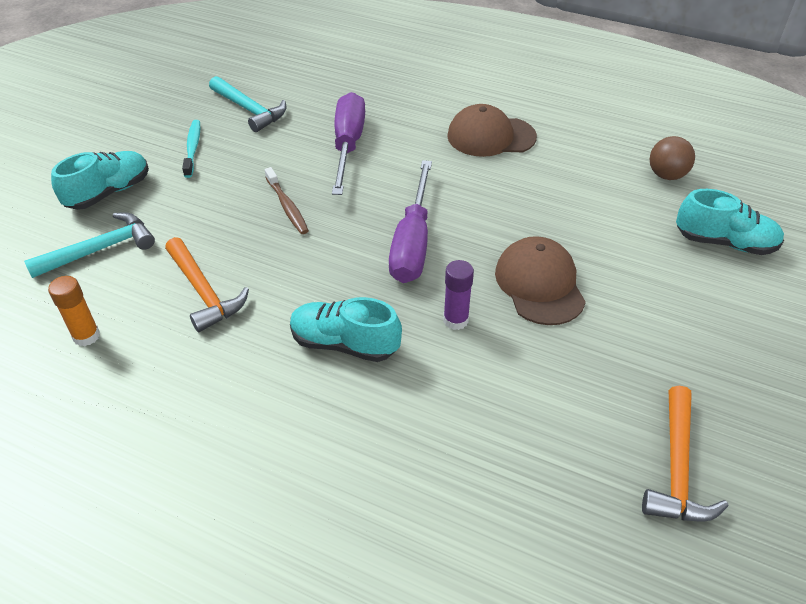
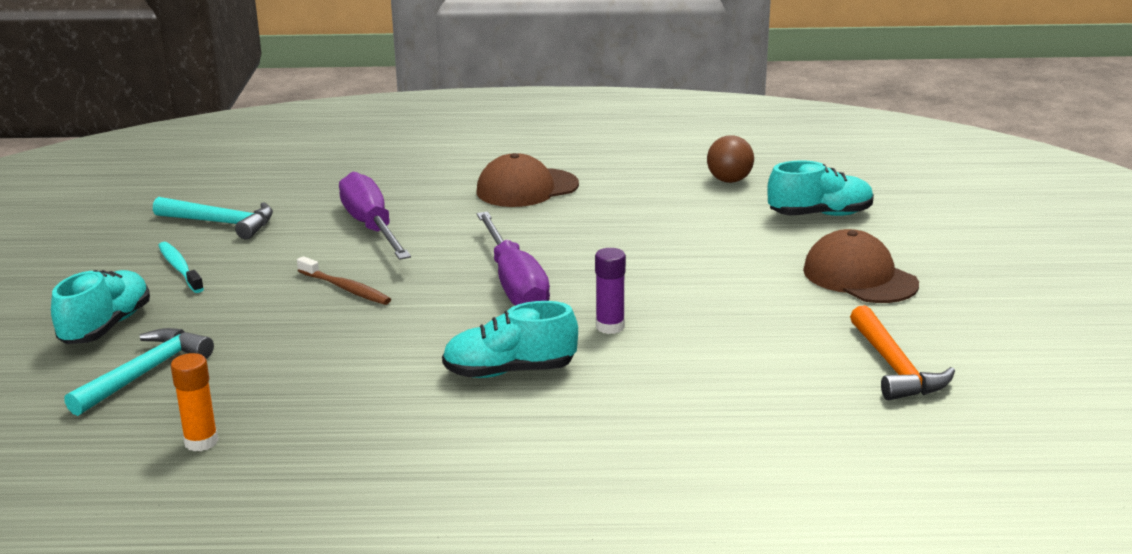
camera: 25 degrees left, 20 degrees down
orange hammer [165,237,249,332] -> none
brown cap [495,236,586,325] -> brown cap moved to [803,229,919,303]

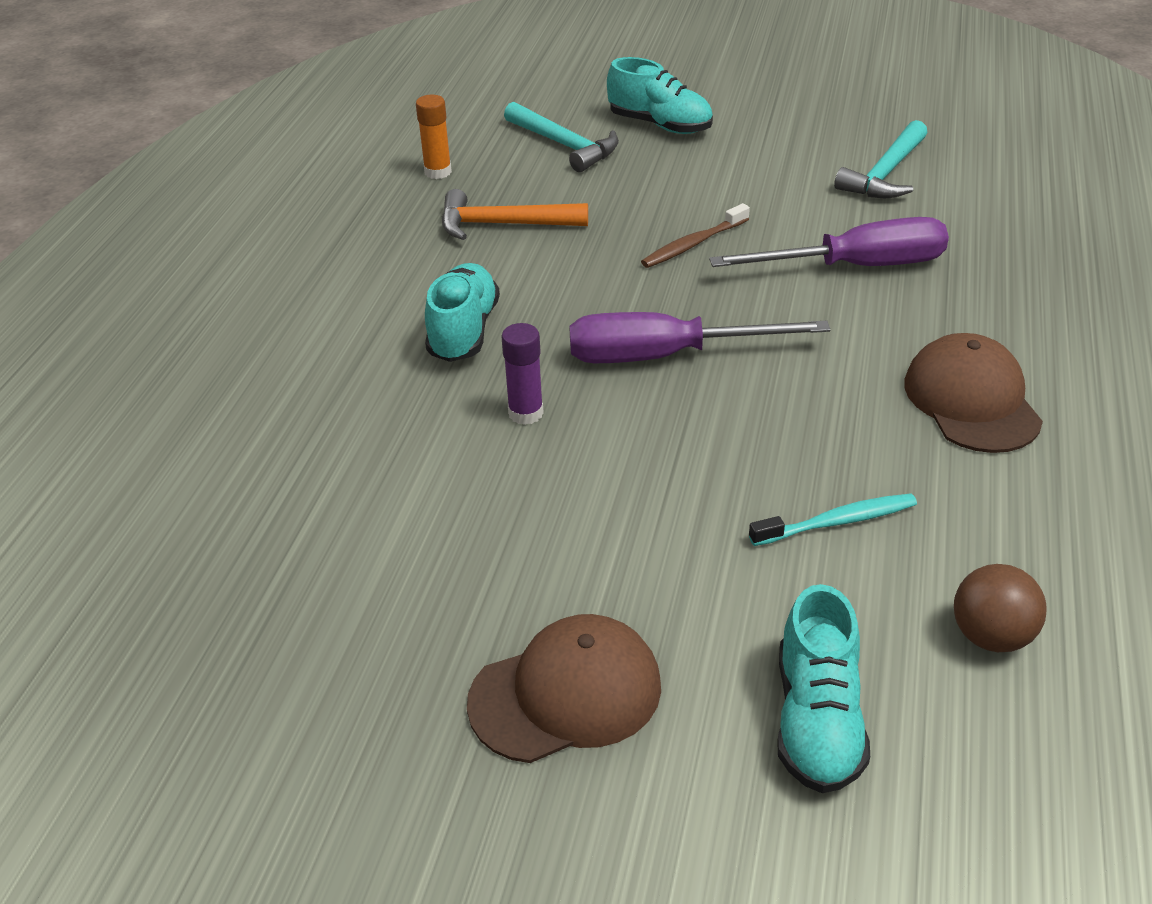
camera: 105 degrees right, 15 degrees up
turquoise toothbrush [158,242,204,293] -> turquoise toothbrush moved to [749,493,917,546]
orange hammer [850,305,955,401] -> orange hammer moved to [442,189,588,240]

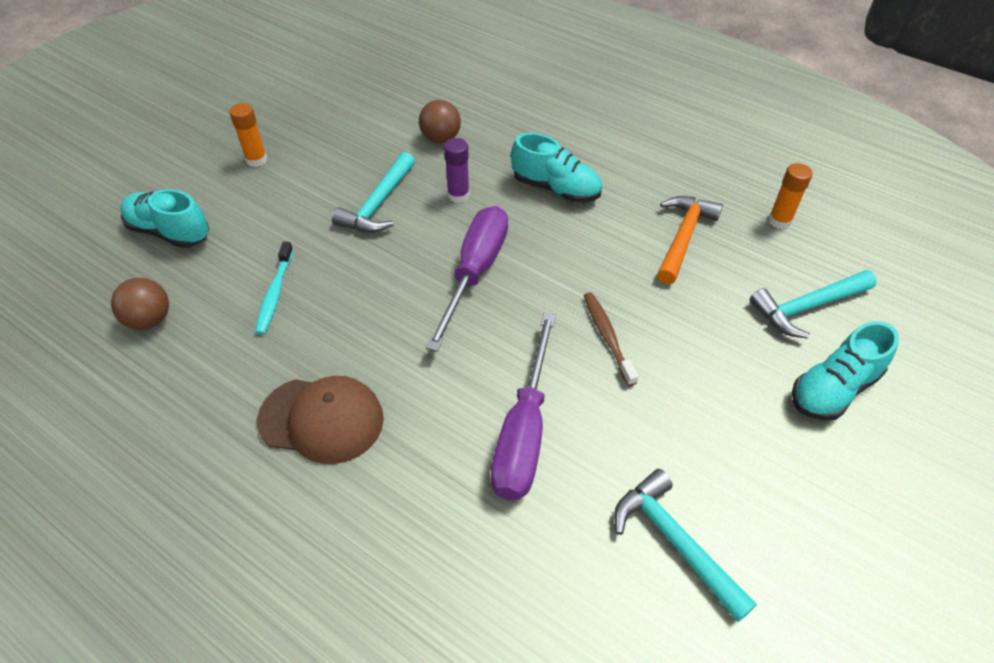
camera: 110 degrees right, 10 degrees up
brown cap [467,614,661,763] -> orange glue stick [229,103,267,167]
none -> turquoise hammer [332,152,415,233]
none -> brown ball [419,100,461,143]

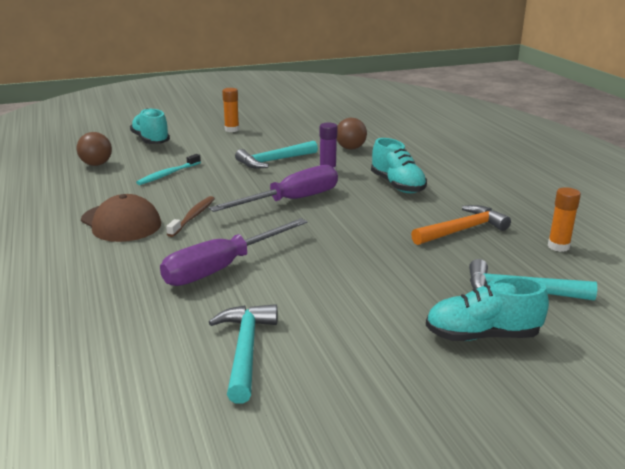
camera: 35 degrees right, 25 degrees down
brown toothbrush [584,292,639,386] -> brown toothbrush moved to [166,196,215,237]

